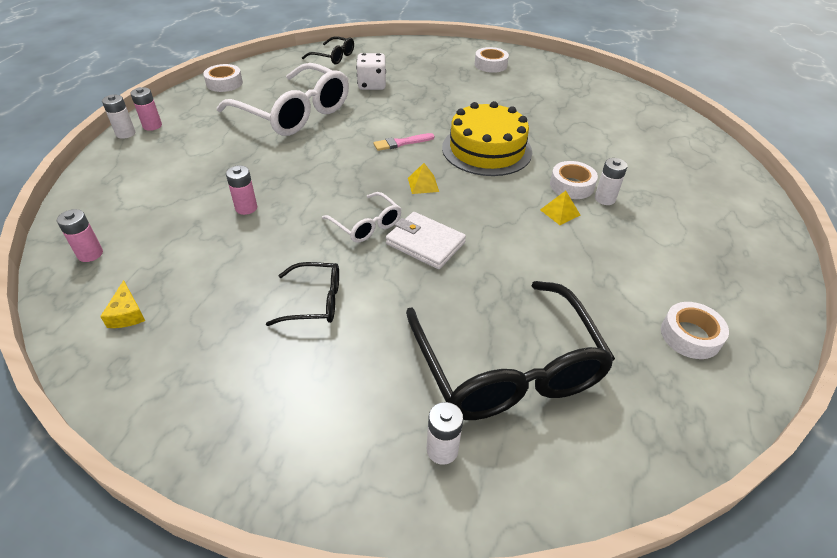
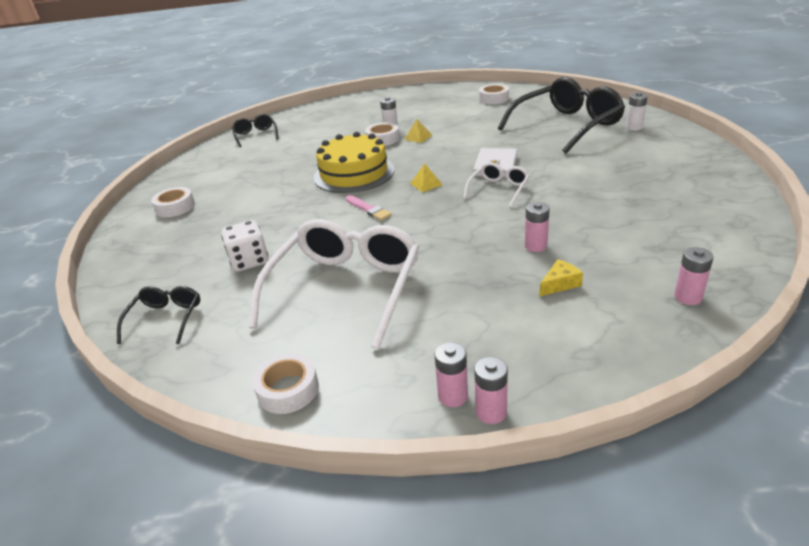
camera: 105 degrees left, 10 degrees down
yellow cheese [100,280,145,328] -> yellow cheese moved to [539,259,583,297]
white battery [102,95,136,139] -> pink battery [474,357,508,424]
black glasses [266,262,339,326] -> black glasses moved to [232,114,278,147]

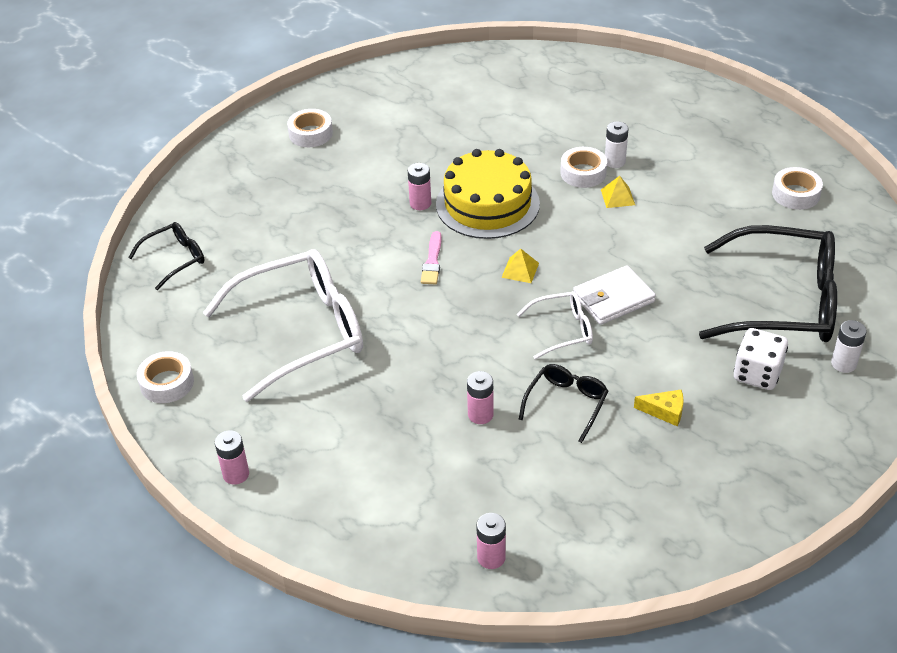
camera: 45 degrees right, 10 degrees up
white dice [221,220,268,272] -> white dice moved to [734,328,788,390]
black glasses [232,114,278,147] -> black glasses moved to [518,364,608,443]
pink battery [474,357,508,424] -> pink battery moved to [408,163,431,210]
yellow cheese [539,259,583,297] -> yellow cheese moved to [634,390,684,426]

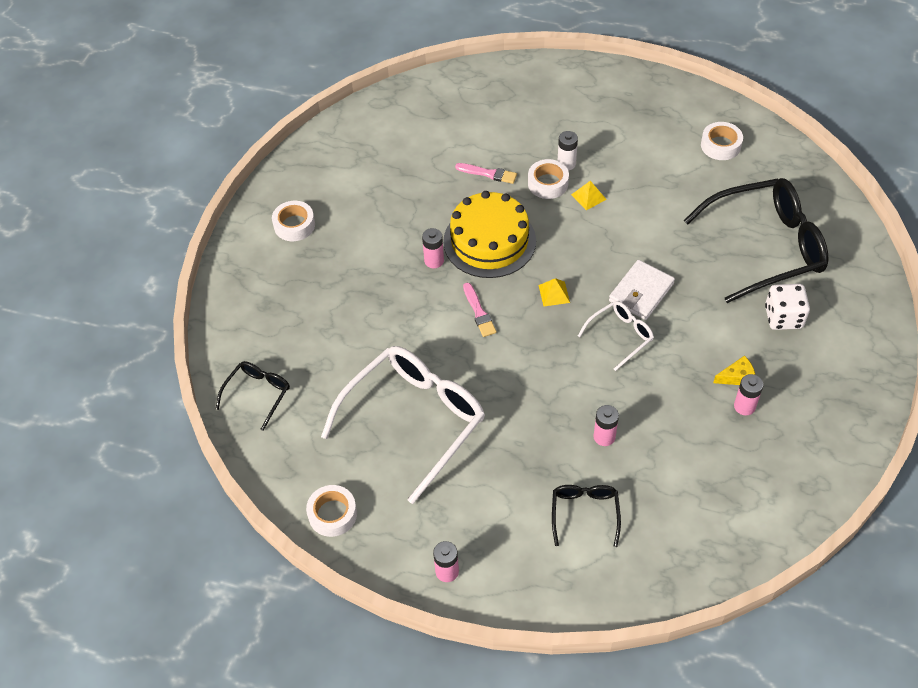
camera: 25 degrees left, 10 degrees up
pink battery [477,513,506,569] -> pink battery moved to [734,374,763,415]
black glasses [518,364,608,443] -> black glasses moved to [552,485,621,547]
white battery [831,320,867,373] -> none
none -> pink brush [455,163,517,184]

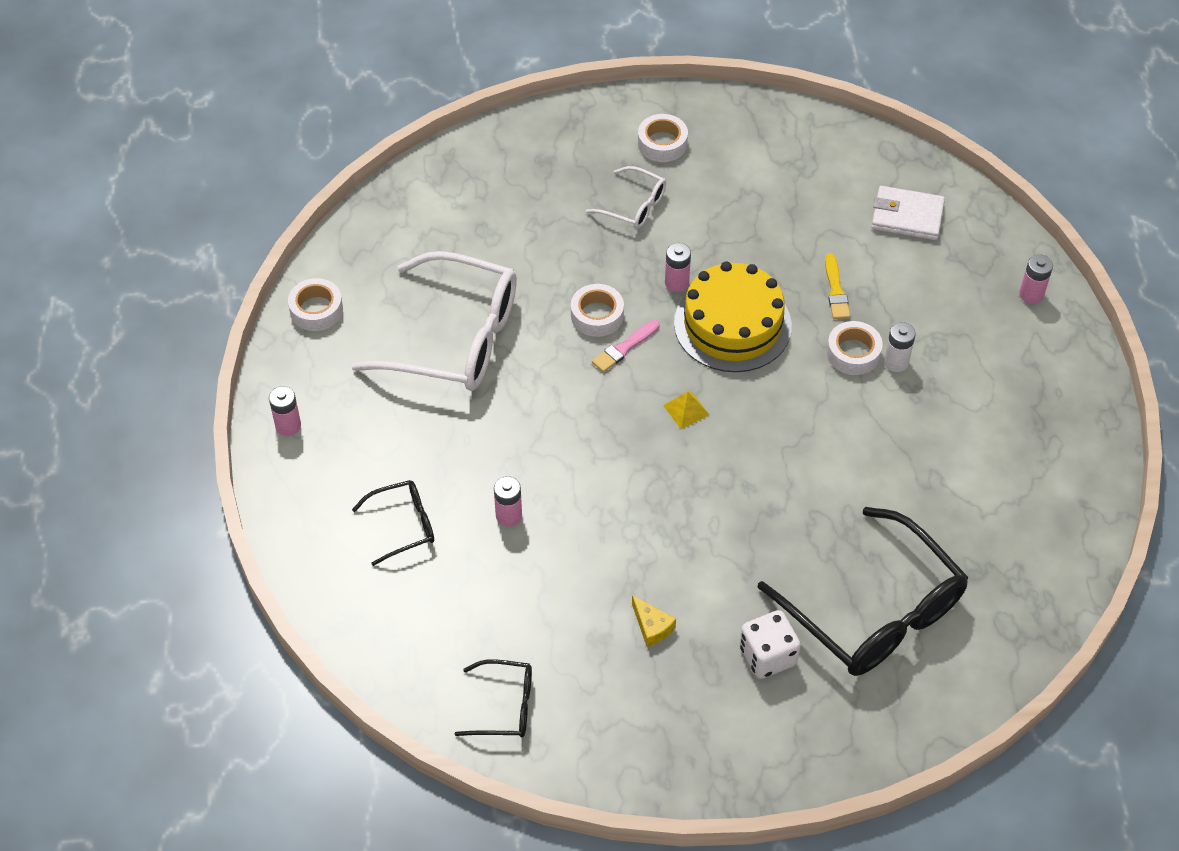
camera: 65 degrees right, 0 degrees up
black glasses [216,361,290,431] -> black glasses moved to [455,659,532,737]
pink brush [455,163,517,184] -> yellow brush [825,254,850,319]
yellow pyramid [571,181,607,210] -> none
white glasses [578,301,654,371] -> white glasses moved to [586,166,666,229]
white wallet [609,260,675,320] -> white wallet moved to [871,186,945,240]
white tape [701,122,743,160] -> white tape moved to [571,284,624,337]
pink battery [734,374,763,415] -> pink battery moved to [1019,254,1053,304]

